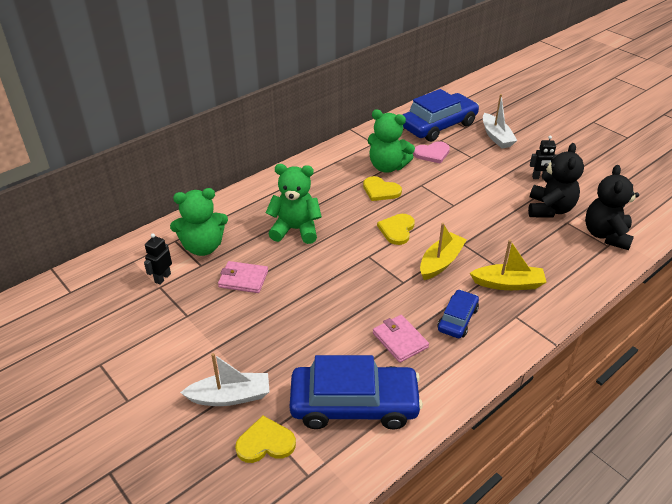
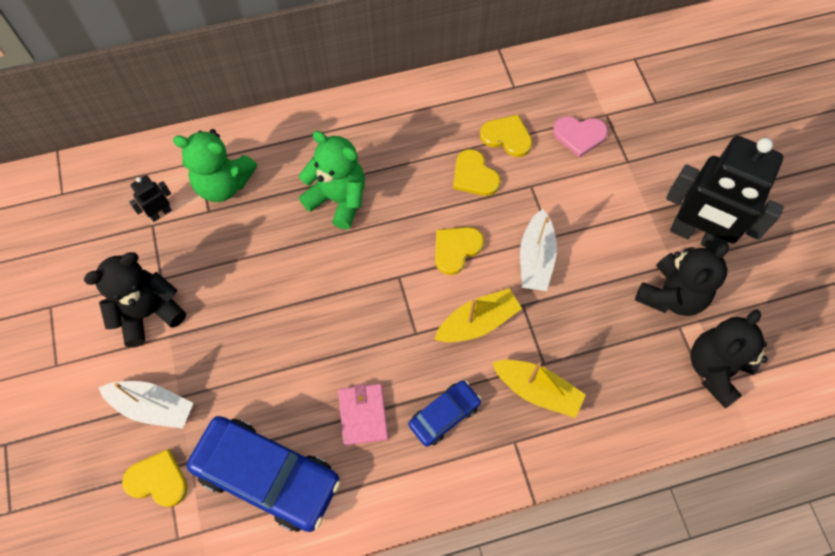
camera: 25 degrees right, 25 degrees up
pink wallet [218,261,268,293] -> none
green teddy bear [368,109,415,173] -> yellow heart [480,115,532,157]
blue car [403,89,479,142] -> none
white boat [483,94,517,149] -> white boat moved to [520,209,557,291]
black robot [530,136,558,180] -> black robot [666,136,784,251], size x2.41
none -> black teddy bear [84,252,186,347]

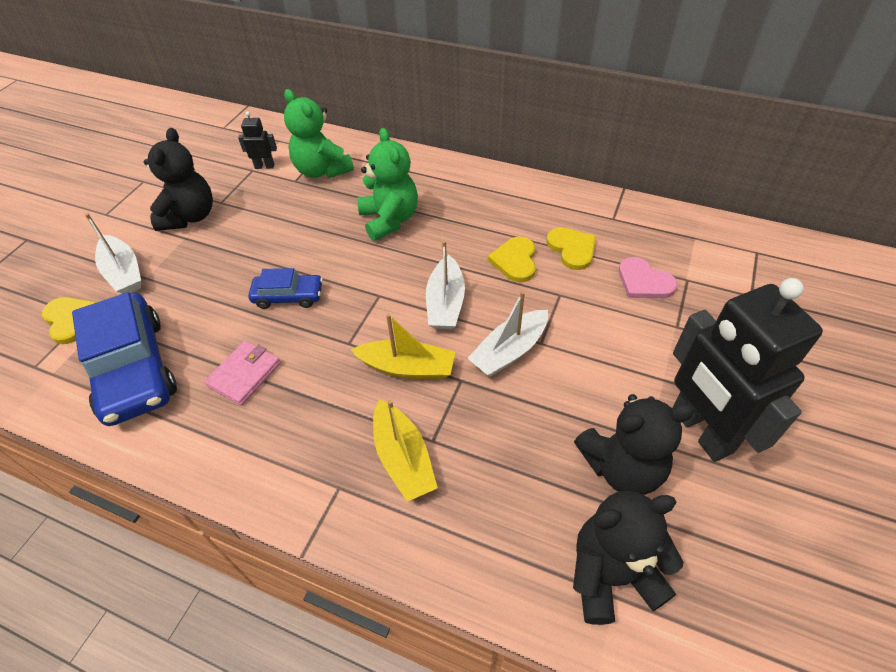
camera: 40 degrees right, 15 degrees down
black teddy bear [84,252,186,347] -> black teddy bear turned 90 degrees clockwise [144,128,213,231]
blue car [409,380,481,447] -> blue car moved to [248,268,323,309]
yellow heart [435,227,484,275] -> white boat [426,241,465,330]

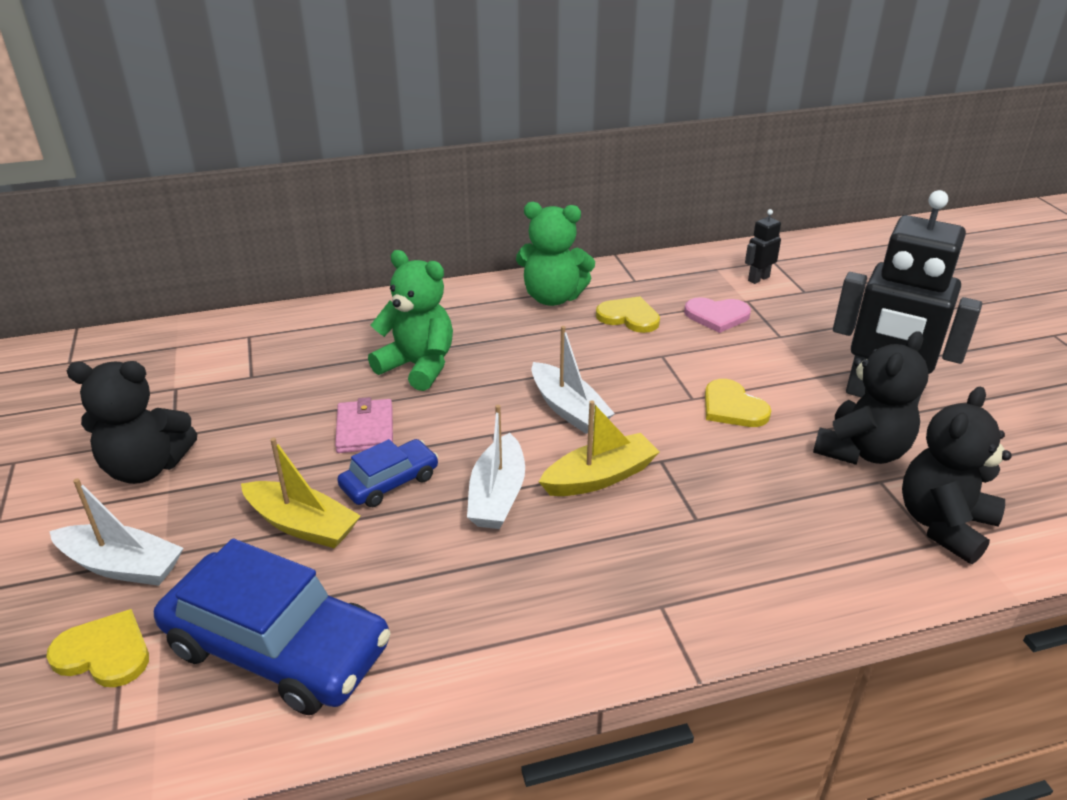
camera: 40 degrees left, 15 degrees down
black teddy bear [144,128,213,231] -> black teddy bear turned 120 degrees clockwise [67,361,197,484]
pink wallet [204,341,281,406] -> pink wallet moved to [335,397,393,453]
black robot [238,111,277,169] -> black robot moved to [745,209,781,284]
green teddy bear [284,89,354,178] -> green teddy bear moved to [516,202,595,306]
yellow boat [373,399,438,502] -> yellow boat moved to [241,438,361,549]
white boat [467,291,548,377] -> white boat moved to [467,405,525,529]
yellow heart [488,237,536,282] -> yellow heart moved to [705,379,771,427]

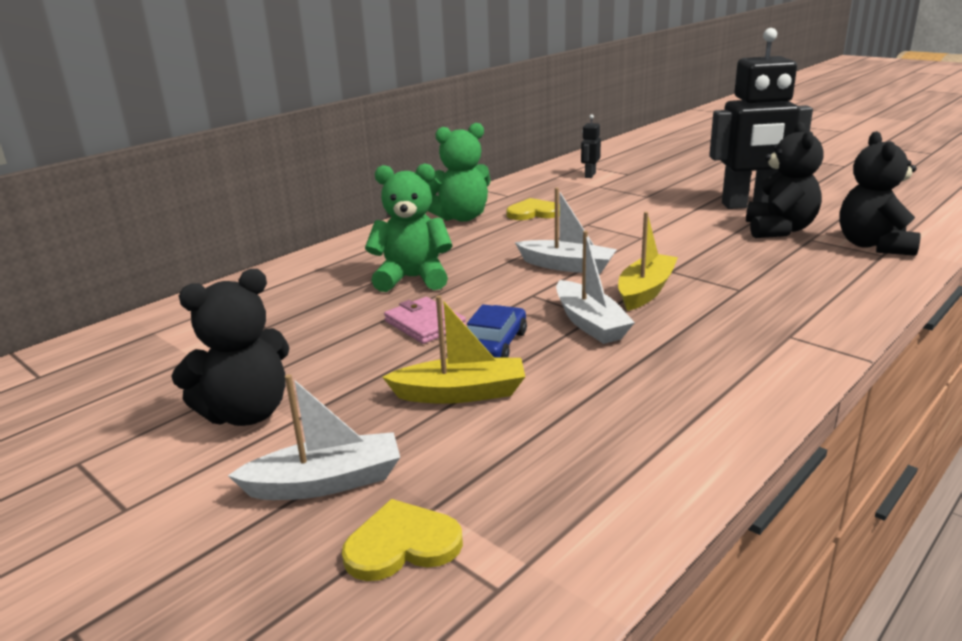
camera: 30 degrees left, 10 degrees down
blue car [154,539,391,715] -> none
pink heart [684,297,751,333] -> none
yellow heart [705,379,771,427] -> none

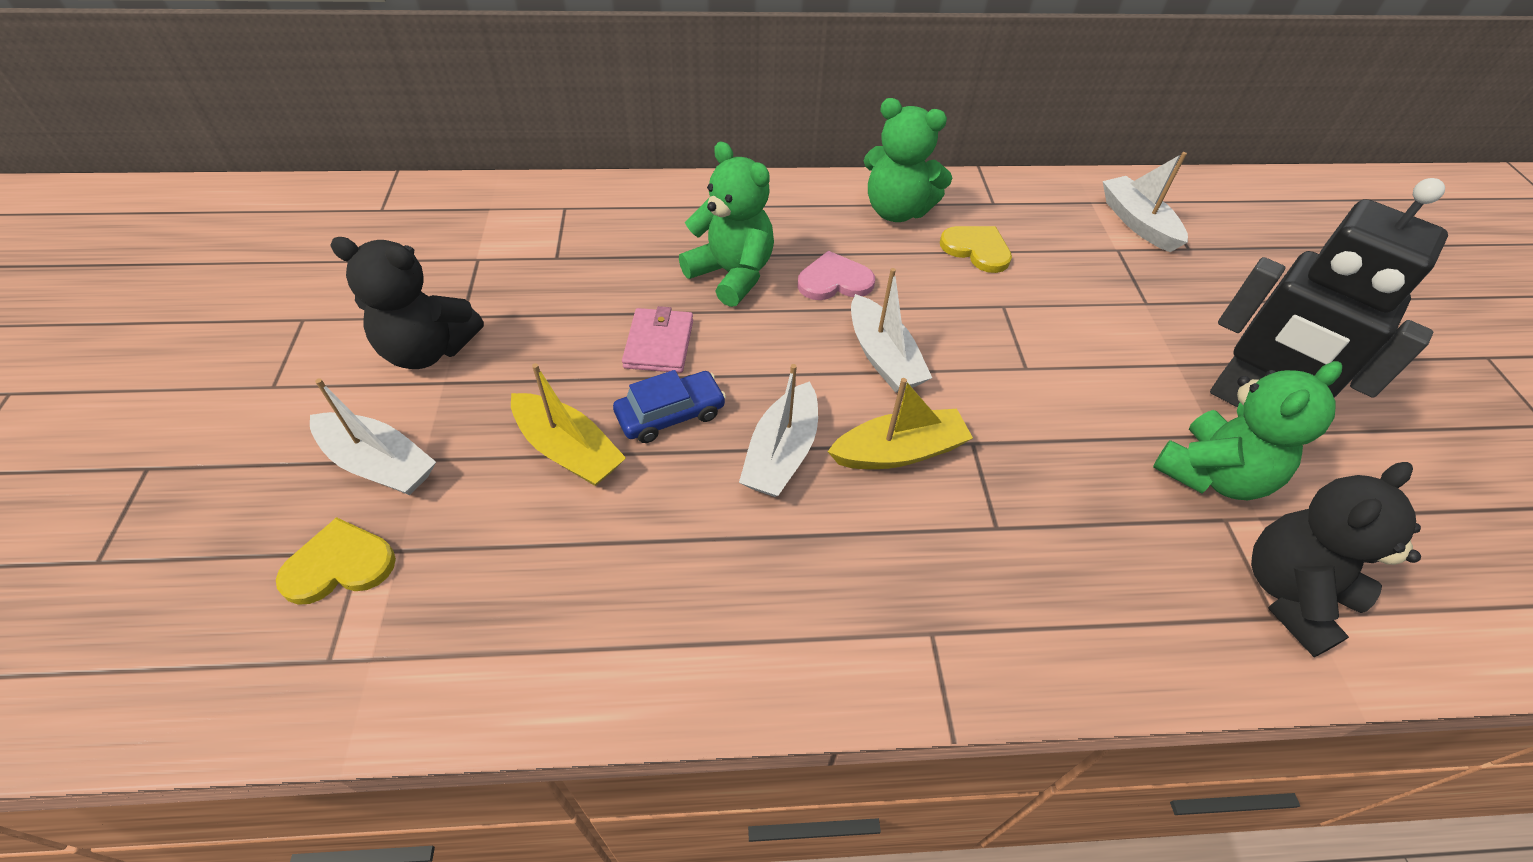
camera: 40 degrees right, 25 degrees up
yellow heart [342,499,463,581] -> yellow heart turned 45 degrees counterclockwise [276,517,396,605]
black robot [581,114,601,178] -> white boat [1103,152,1188,252]
black teddy bear [746,122,823,238] -> green teddy bear [1153,361,1342,500]
none -> pink heart [798,251,875,300]

